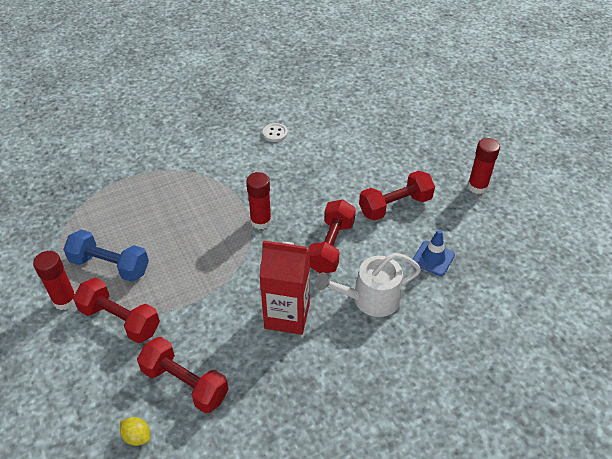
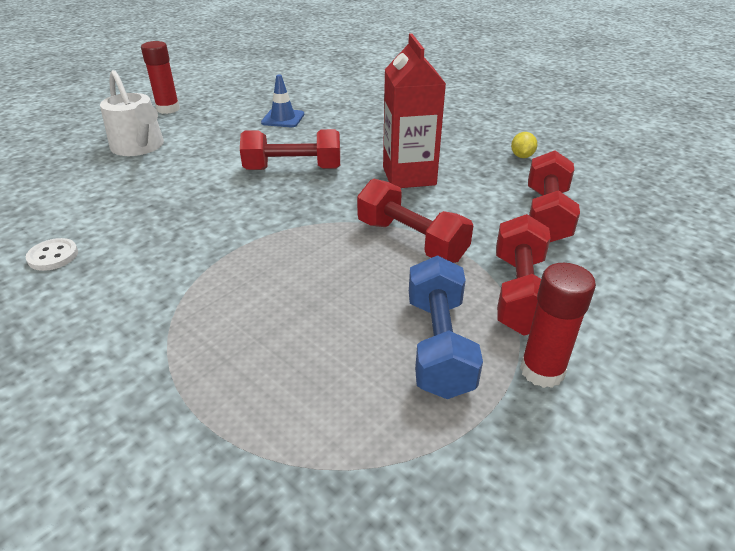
camera: 110 degrees left, 10 degrees down
yellow lemon [120,417,150,446] -> yellow lemon moved to [511,132,538,158]
red glue stick [246,172,272,229] -> none
white watering can [315,253,421,317] -> white watering can moved to [100,70,164,156]
red dumbbell [359,171,435,221] -> red dumbbell moved to [357,179,473,263]

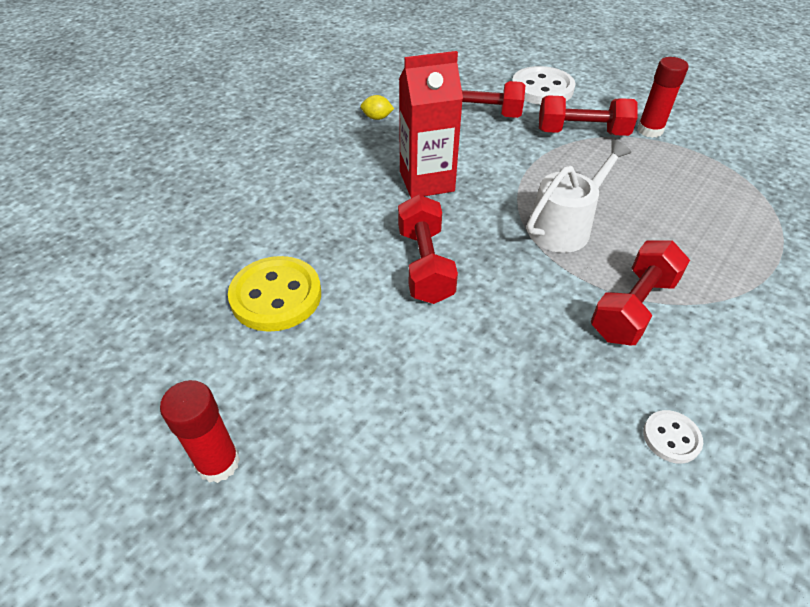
camera: 95 degrees left, 10 degrees up
white watering can [100,70,164,156] -> white watering can moved to [527,140,631,253]
blue traffic cone [261,74,304,127] -> yellow button [228,256,321,332]
red dumbbell [357,179,473,263] -> red dumbbell moved to [591,241,690,345]
blue dumbbell [409,255,483,399] -> none
none -> white button [512,66,575,105]

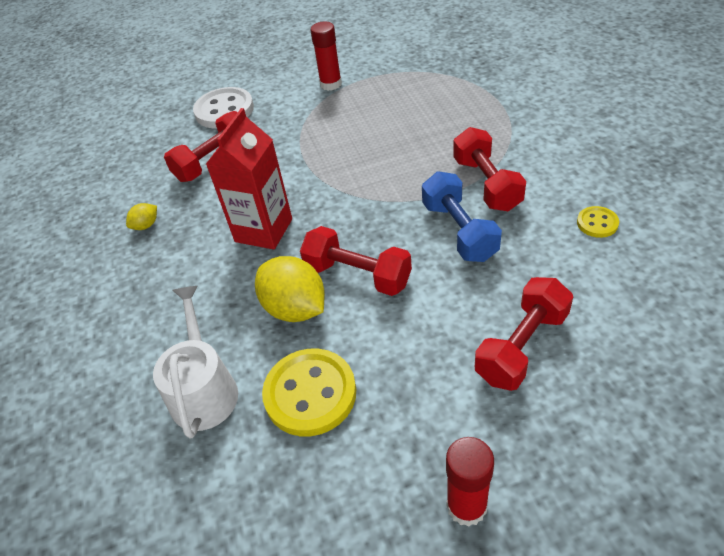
camera: 50 degrees left, 0 degrees up
white watering can [527,140,631,253] -> white watering can moved to [153,286,238,439]
red dumbbell [539,95,638,136] -> red dumbbell moved to [475,277,573,391]
white button [643,410,703,464] -> yellow button [577,206,619,238]
none -> yellow lemon [255,256,325,322]
none -> blue dumbbell [422,171,502,262]

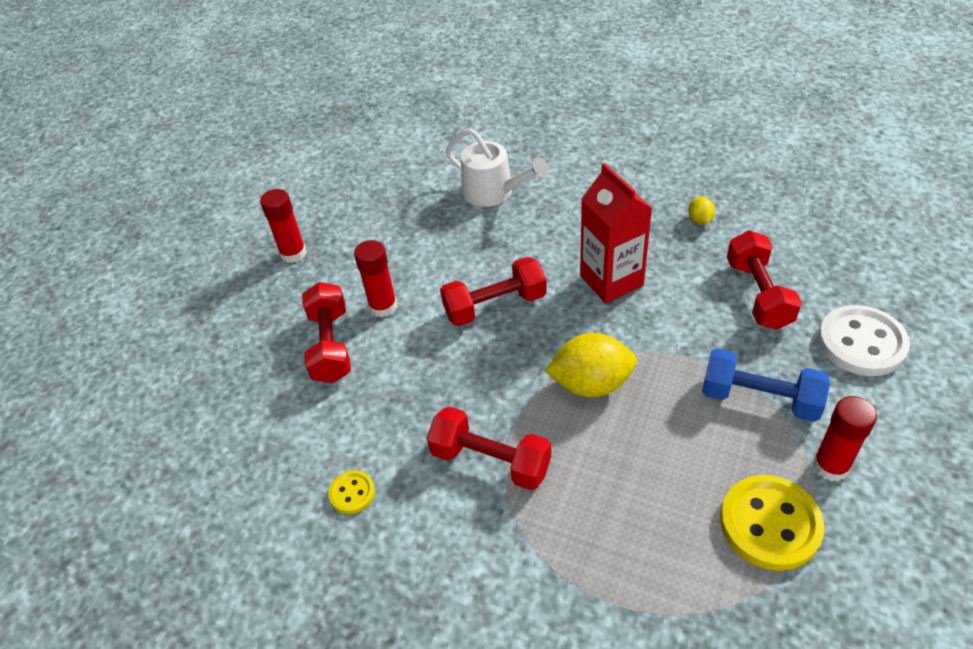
camera: 130 degrees right, 0 degrees up
yellow lemon [255,256,325,322] -> yellow lemon moved to [545,333,637,397]
yellow button [262,349,356,436] -> yellow button moved to [720,475,825,571]
blue dumbbell [422,171,502,262] -> blue dumbbell moved to [702,348,830,422]
none -> red glue stick [354,240,397,317]

